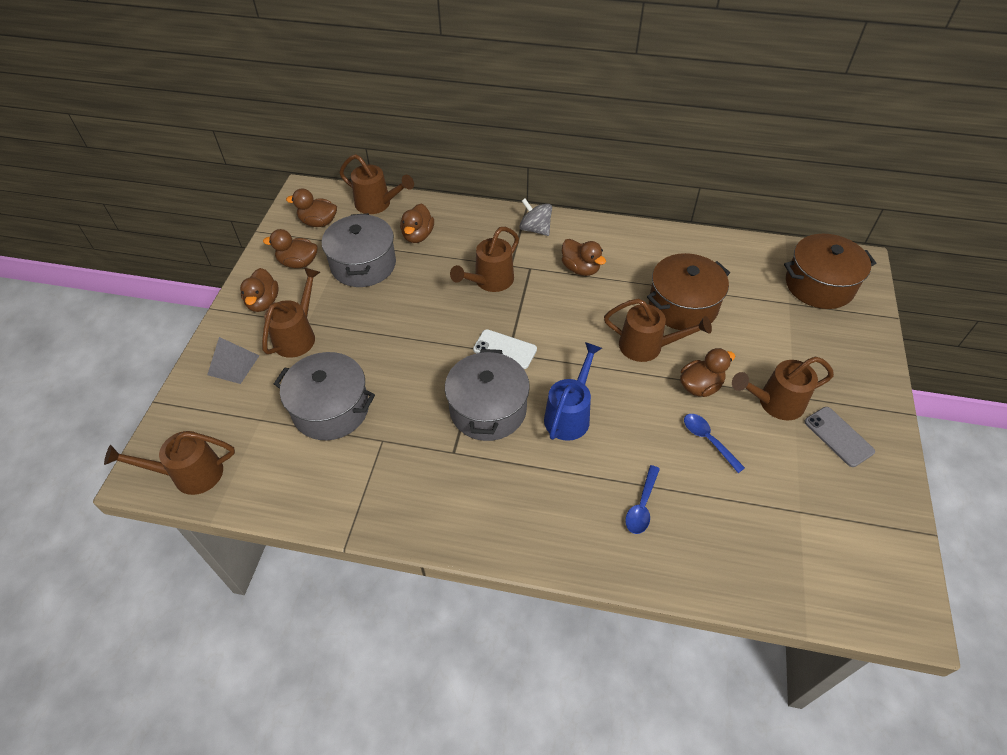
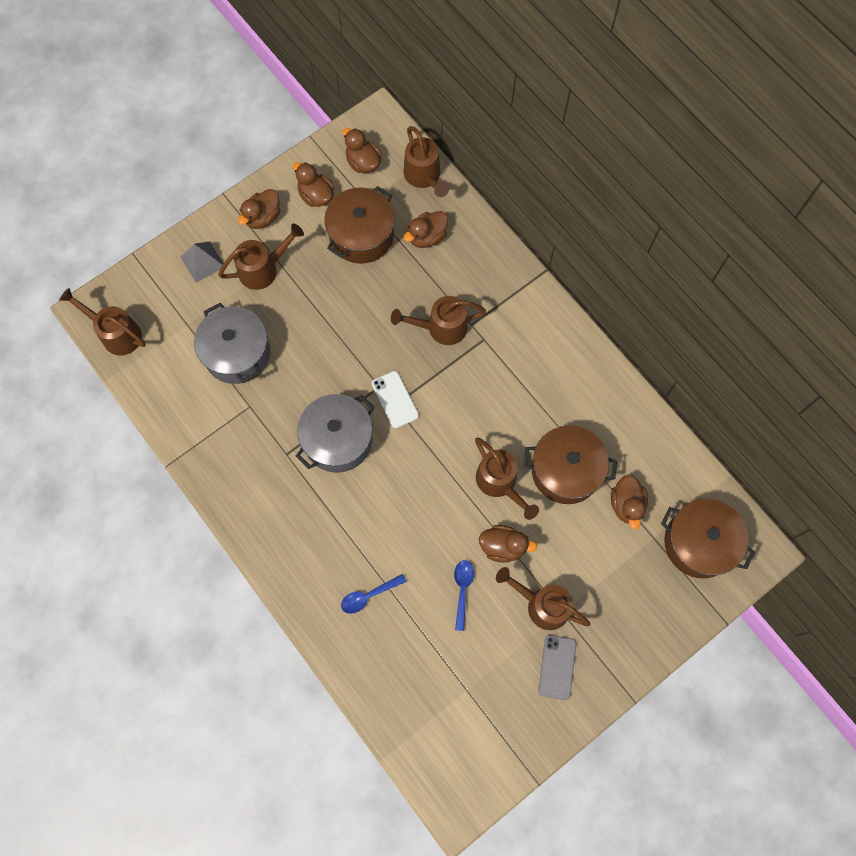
camera: 40 degrees right, 20 degrees up
grey pot [322,213,396,287] -> brown pot [324,186,395,264]
grey spinning top [519,199,552,236] -> none
blue watering can [544,342,602,441] -> none
brown duck [562,239,606,276] -> brown duck moved to [611,474,648,530]

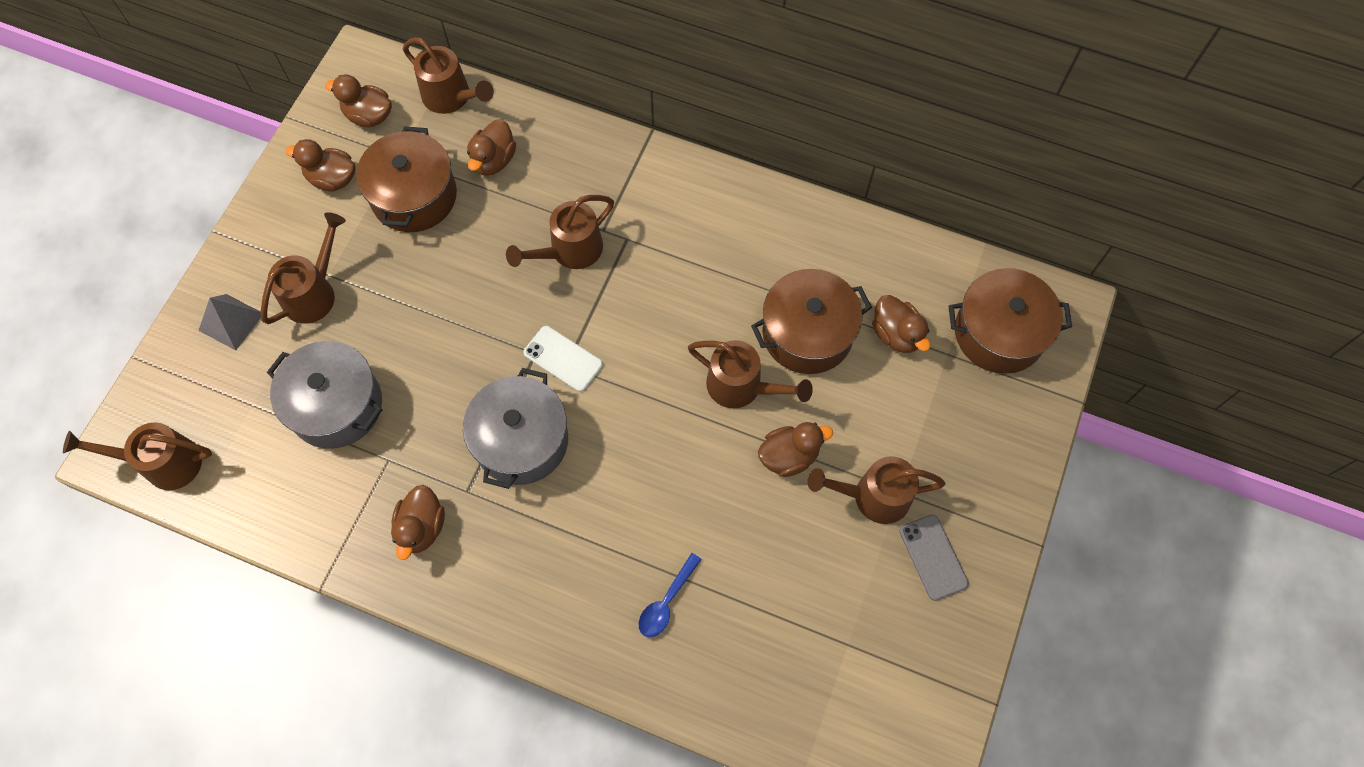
camera: 30 degrees left, 5 degrees down
brown duck [238,189,280,229] -> brown duck moved to [391,485,445,560]
blue spoon [454,560,474,631] -> none

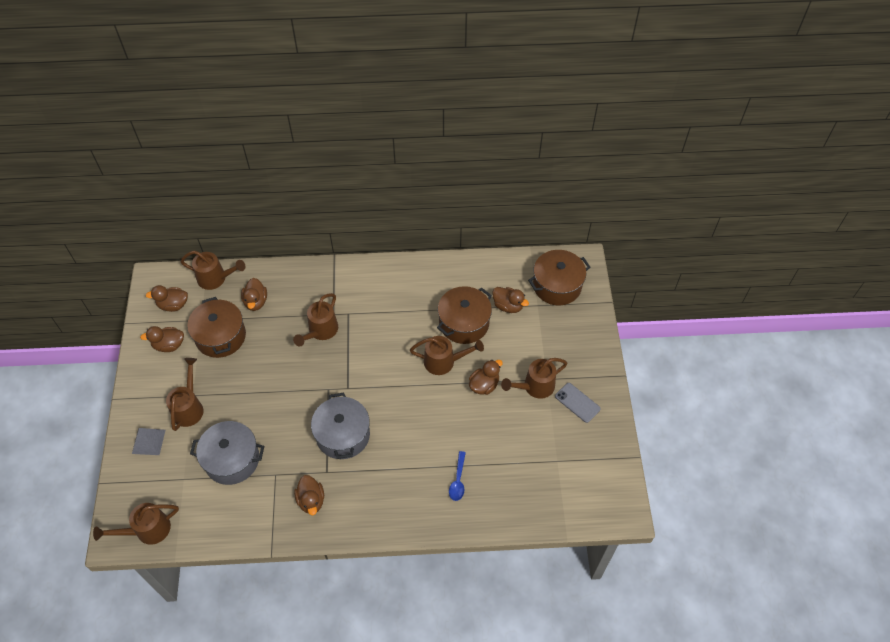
camera: 25 degrees left, 10 degrees down
white phone [523,326,603,392] -> none

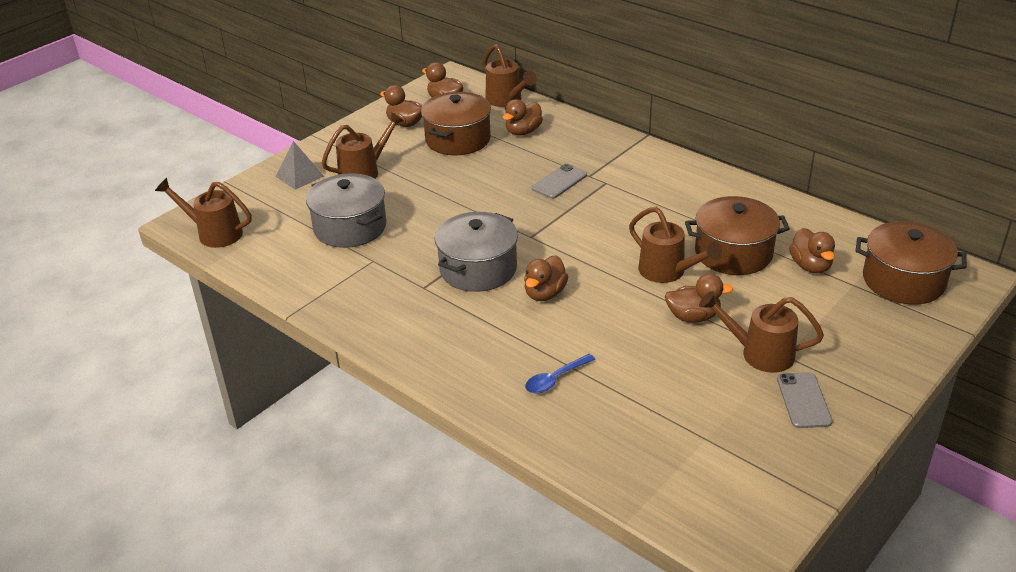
camera: 45 degrees right, 20 degrees down
brown watering can [293,293,338,346] -> grey phone [532,164,587,199]
brown duck [294,475,324,515] -> brown duck moved to [524,255,568,301]

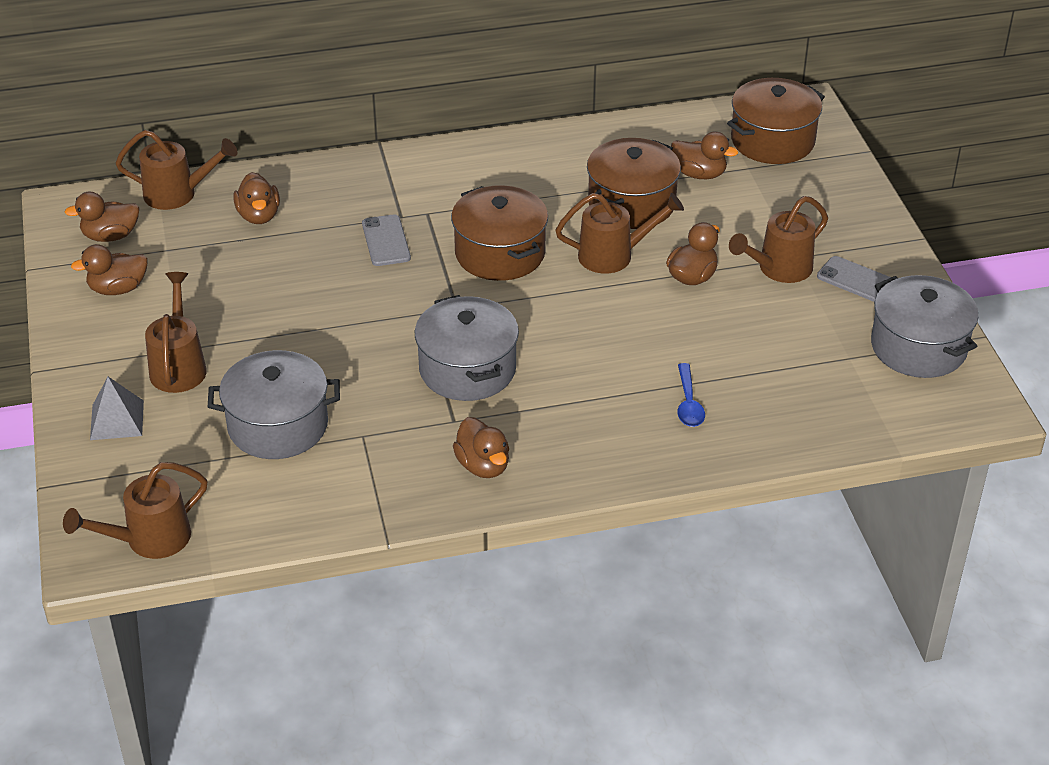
camera: 55 degrees left, 5 degrees up
brown pot [421,92,491,156] -> brown pot moved to [451,185,548,281]
brown duck [524,255,568,301] -> brown duck moved to [453,417,509,478]
none -> grey pot [871,275,978,378]

